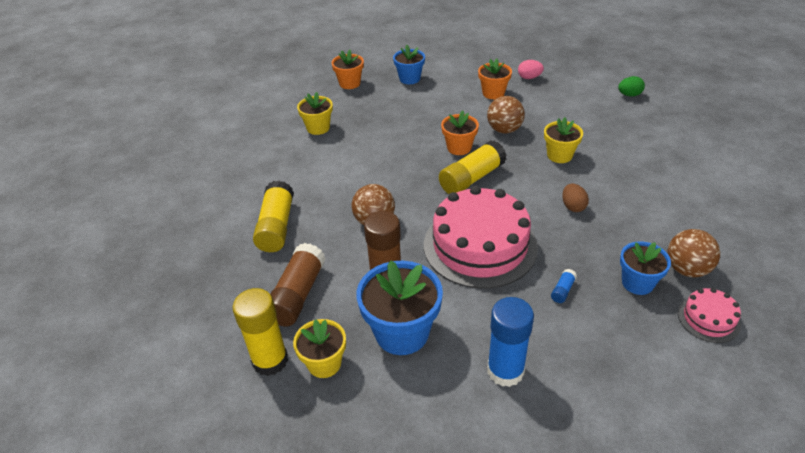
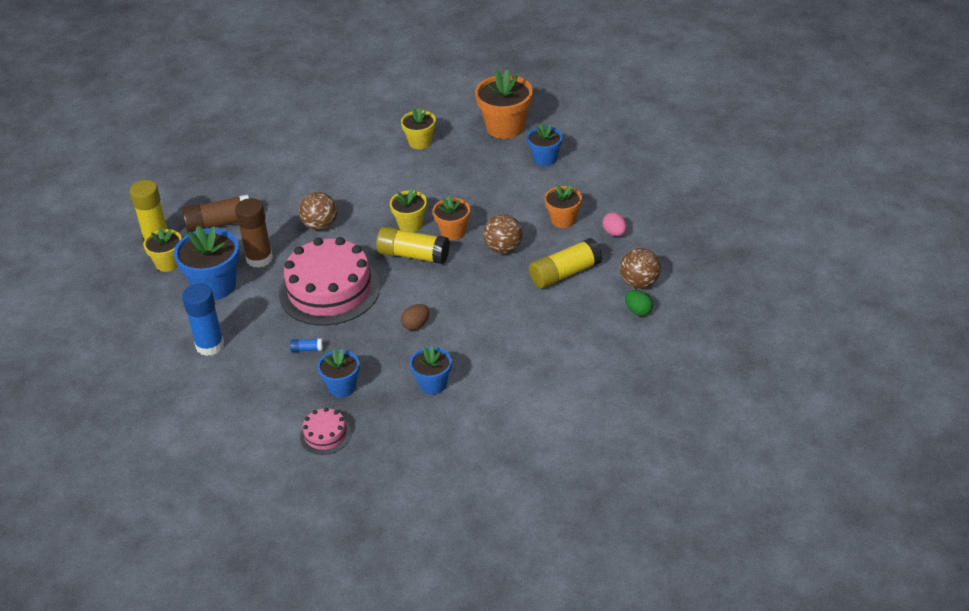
camera: 60 degrees right, 0 degrees up
yellow glue stick [253,181,294,252] -> yellow glue stick moved to [529,238,602,289]
orange flower pot [331,50,364,89] -> orange flower pot [475,69,533,139], size x1.65
yellow flower pot [544,117,583,163] -> yellow flower pot moved to [390,188,427,232]
brown ball [667,229,720,277] -> brown ball moved to [620,248,661,289]
none -> blue flower pot [410,346,452,395]

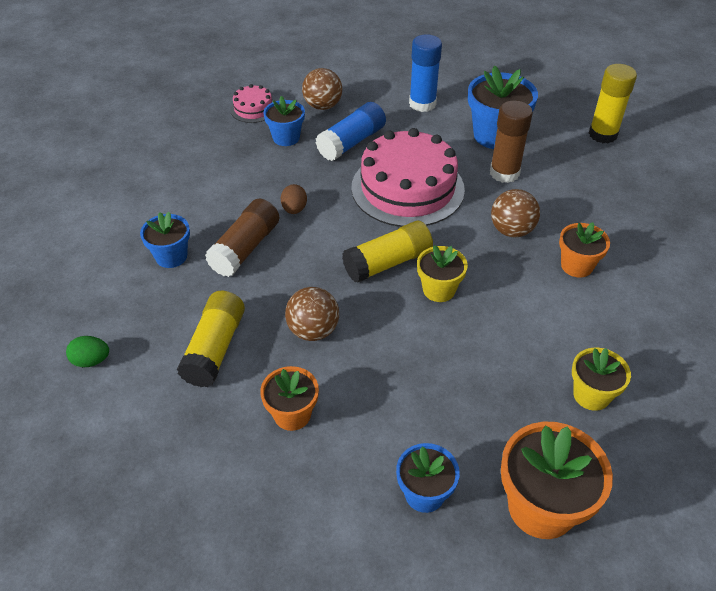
camera: 130 degrees right, 5 degrees up
yellow flower pot [143,228,182,272] -> none
brown glue stick [182,194,249,232] -> brown glue stick moved to [205,199,279,277]
blue glue stick [290,338,323,352] -> blue glue stick [316,102,386,161], size x2.34
blue flower pot [410,346,452,395] -> blue flower pot moved to [140,212,190,268]
orange flower pot [433,196,470,240] -> orange flower pot moved to [559,222,610,278]
pink egg [602,212,627,236] -> none
brown ball [620,248,661,289] -> brown ball moved to [302,68,342,110]

